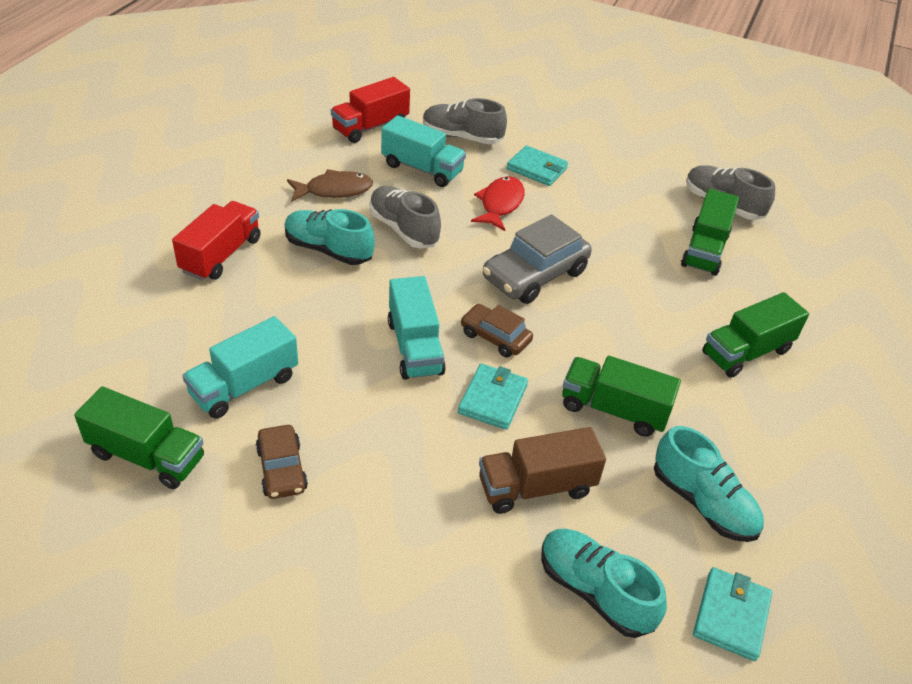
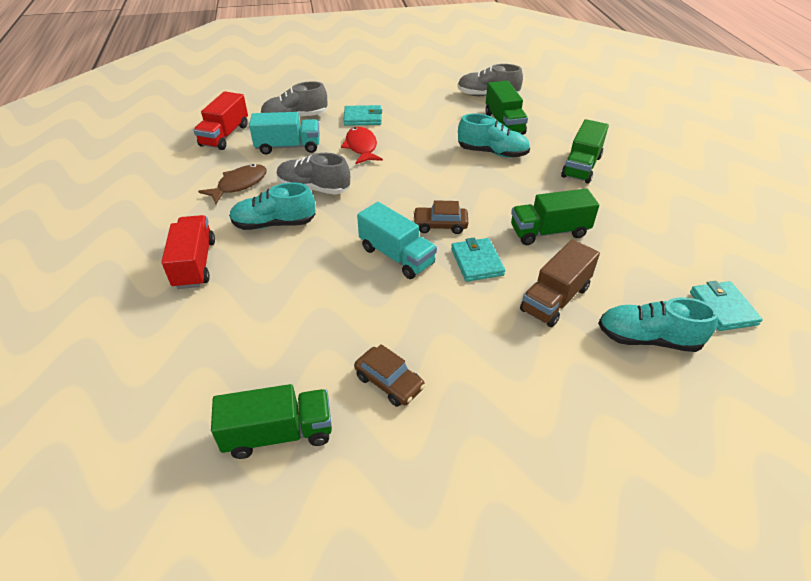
camera: 30 degrees left, 0 degrees up
turquoise truck [183,316,298,419] -> none
grey car [483,214,592,304] -> none
turquoise shoe [654,426,764,542] -> turquoise shoe moved to [458,114,530,158]

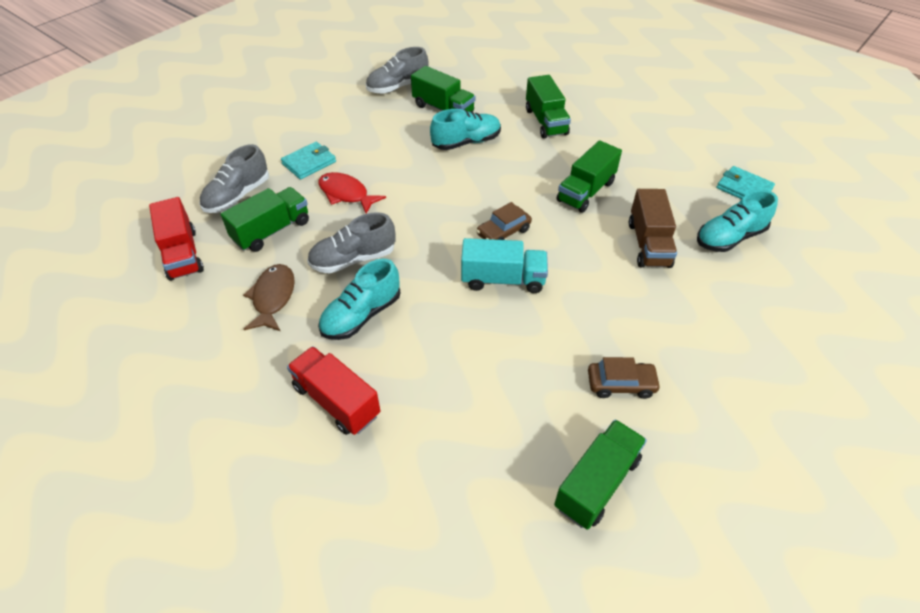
camera: 40 degrees left, 5 degrees up
turquoise truck [249,112,320,154] -> green truck [221,187,309,252]
turquoise wallet [451,238,505,282] -> none

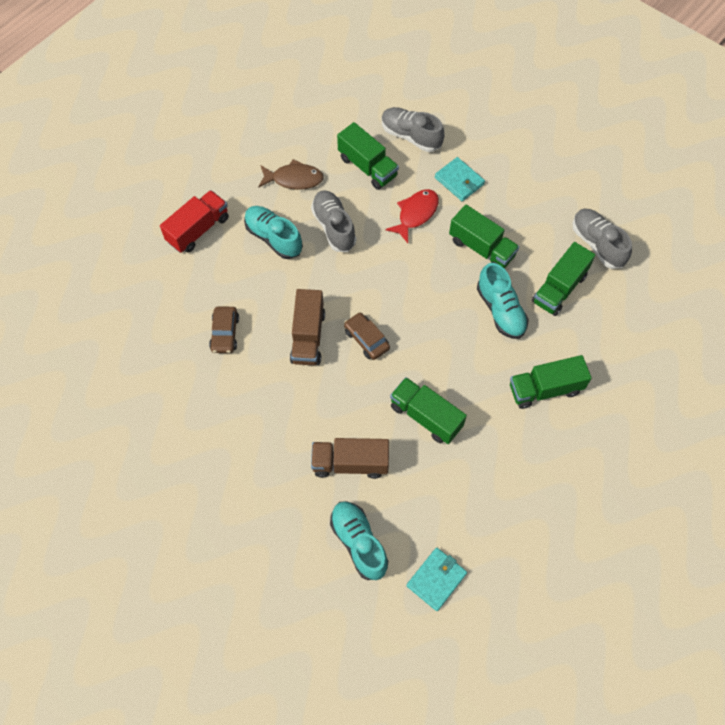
camera: 90 degrees right, 15 degrees up
red truck [149,197,204,281] -> none
turquoise truck [461,238,548,293] -> brown truck [290,289,325,365]
green truck [554,419,647,530] -> green truck moved to [449,205,519,268]
brown car [588,357,661,399] -> brown car moved to [209,307,239,353]

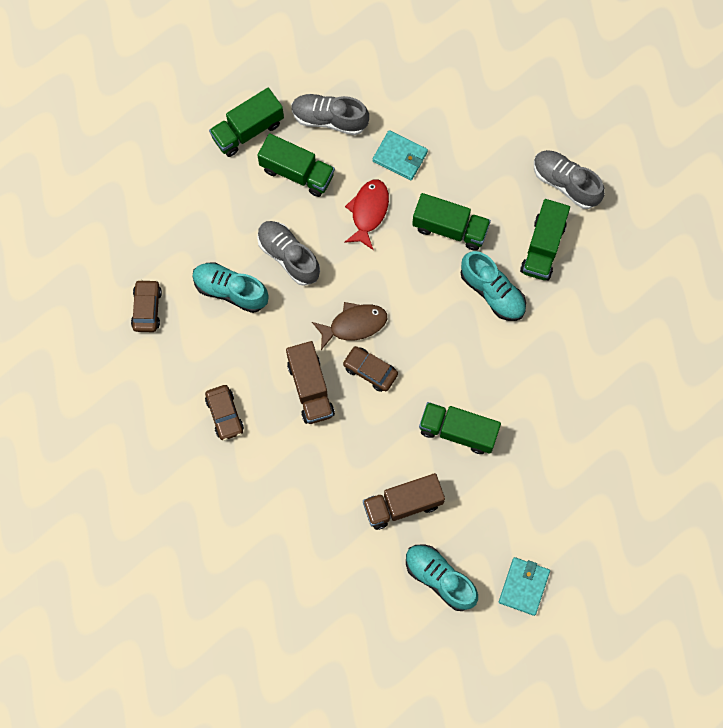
camera: 20 degrees left, 10 degrees up
red truck [160,190,229,253] -> brown car [131,279,162,332]
brown fish [258,159,324,190] -> brown fish moved to [312,302,387,350]
green truck [510,355,592,409] -> green truck moved to [209,88,284,157]

